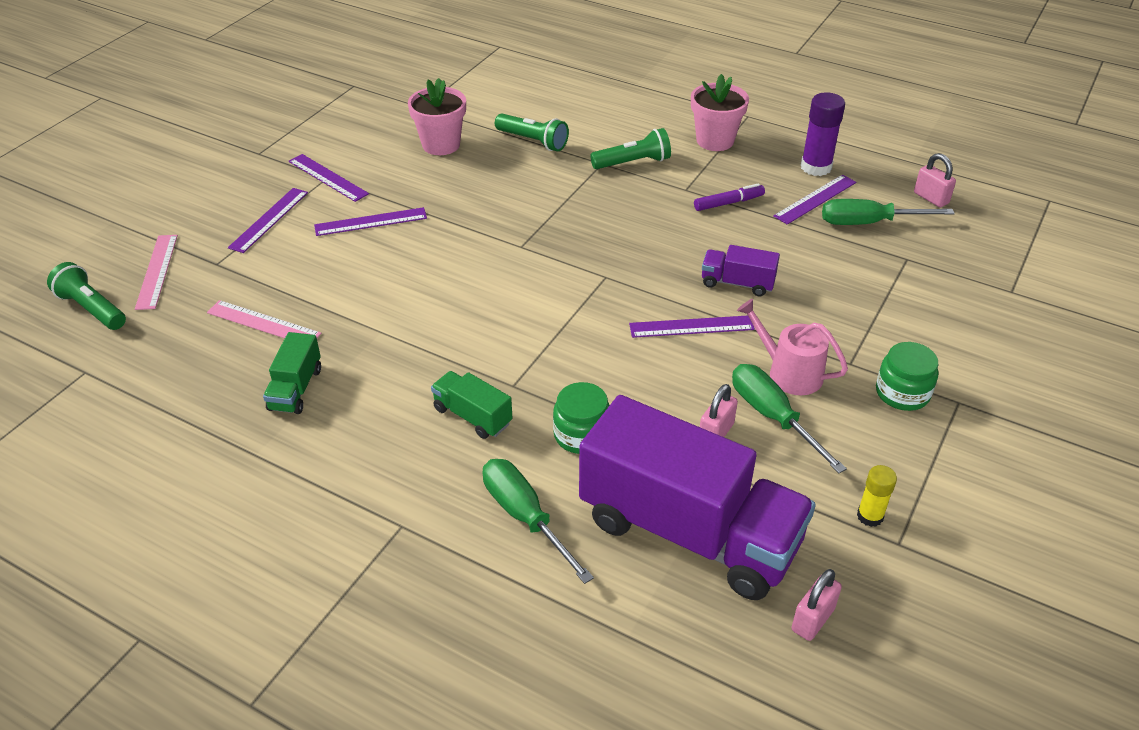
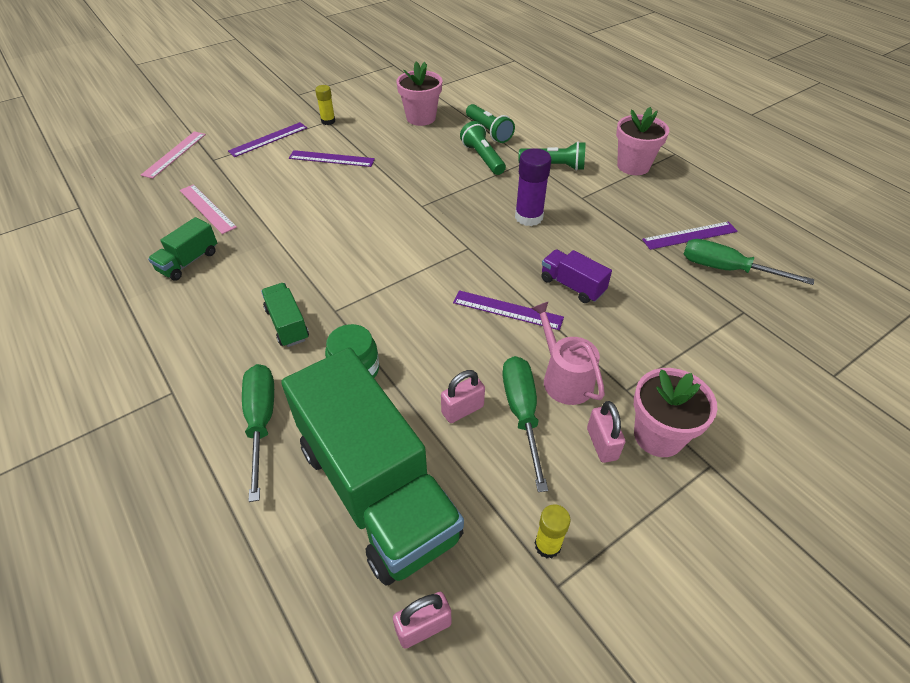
camera: 25 degrees right, 5 degrees up
green flashlight [47,262,126,330] -> green flashlight moved to [460,121,506,175]
purple ruler [289,154,369,202] -> yellow glue stick [315,85,335,125]
purple truck [579,395,816,600] -> green truck [281,347,464,586]
purple marker [694,183,765,211] -> none
purple glue stick [801,92,845,176] -> purple glue stick moved to [515,148,551,226]
green jar [876,342,938,411] -> pink flower pot [634,368,717,457]
pink padlock [914,153,956,207] -> pink padlock moved to [587,401,625,463]

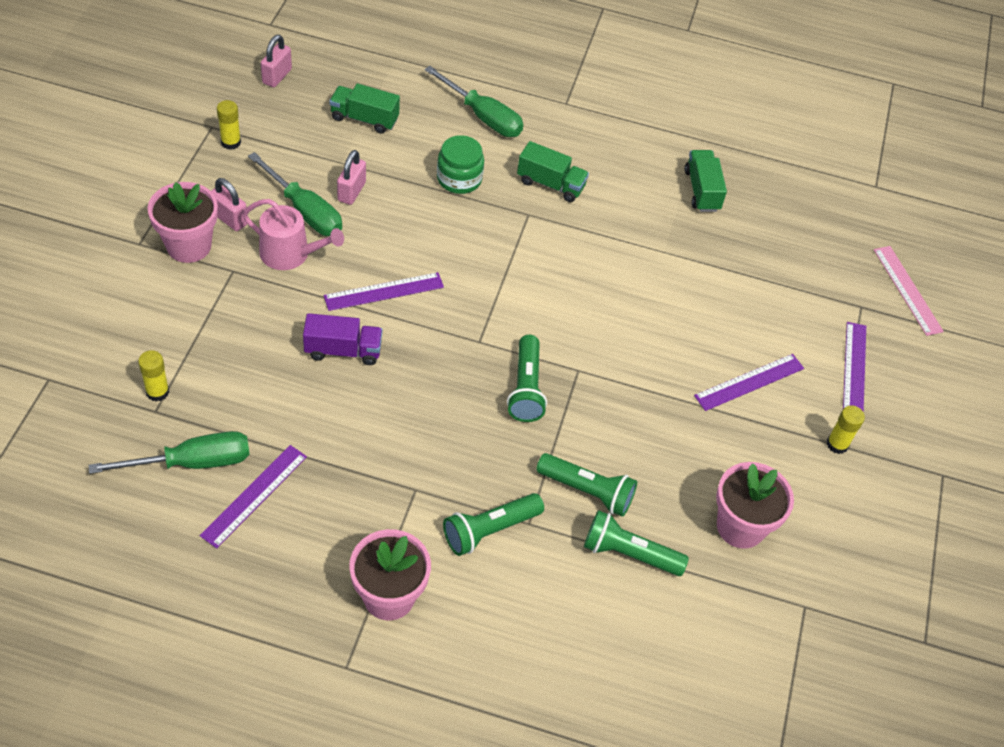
camera: 135 degrees right, 5 degrees up
pink ruler [180,184,237,234] -> none
green truck [281,347,464,586] -> green truck [329,84,400,134], size x0.42
purple glue stick [515,148,551,226] -> none
none -> yellow glue stick [138,350,169,402]
none -> green flashlight [507,335,547,422]

